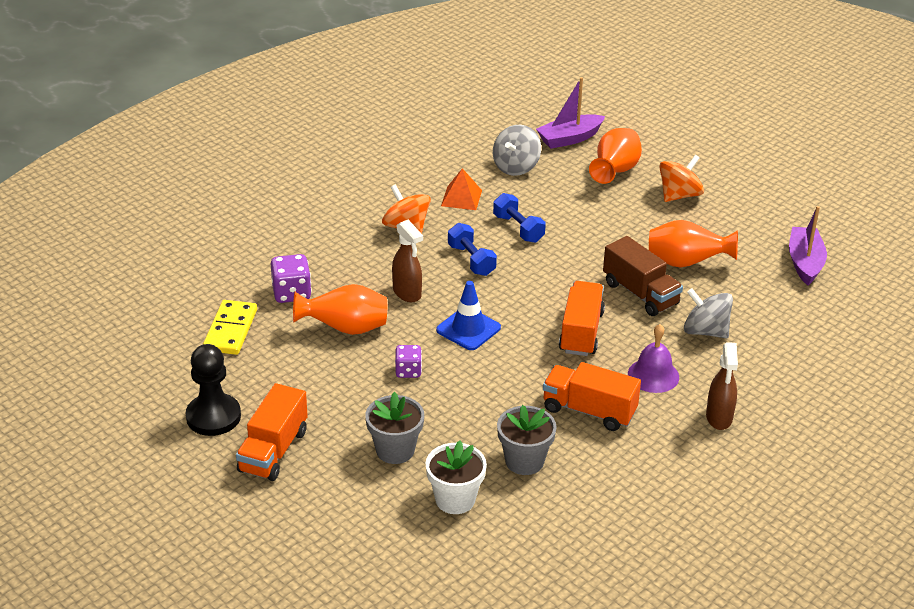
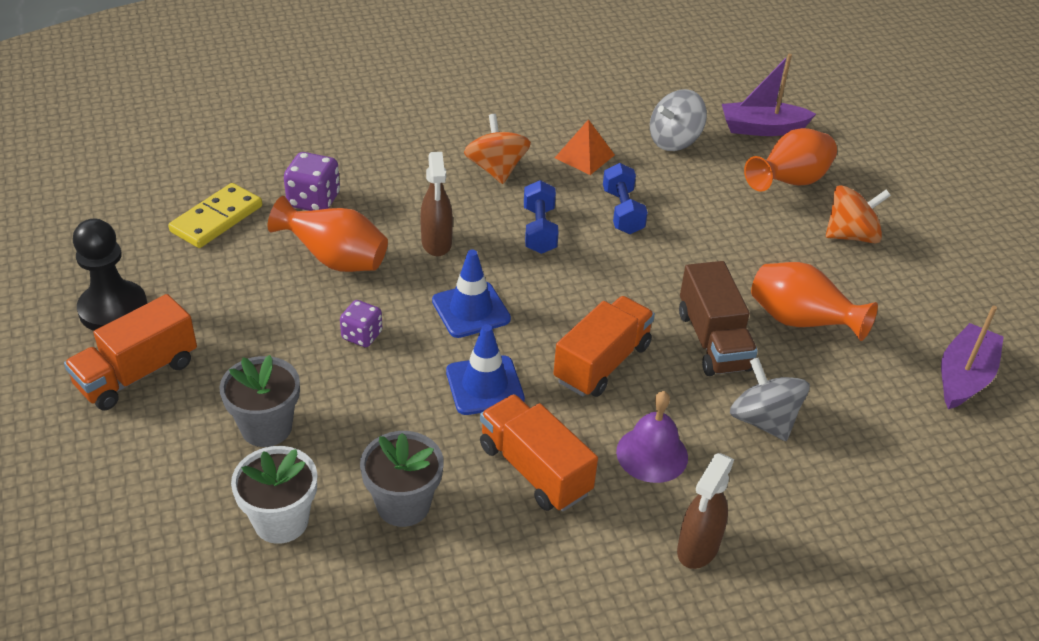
camera: 25 degrees right, 5 degrees up
none -> blue traffic cone [446,324,525,415]

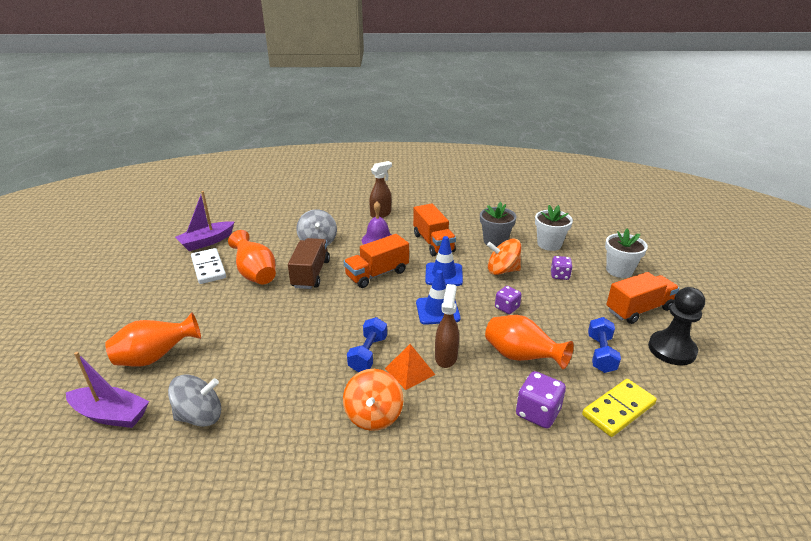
camera: 160 degrees left, 10 degrees down
grey flower pot [219,355,300,447] -> purple dice [551,256,573,280]
orange pyramid [555,119,615,175] -> orange pyramid moved to [385,344,435,390]
blue dumbbell [603,163,648,234] -> blue dumbbell moved to [588,317,621,373]
orange spinning top [826,185,891,244] -> orange spinning top moved to [487,239,521,275]
none -> white domino [191,248,226,284]
none -> white flower pot [605,229,648,278]

